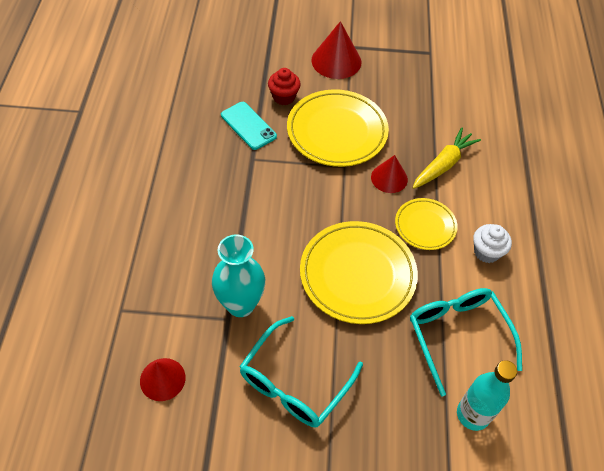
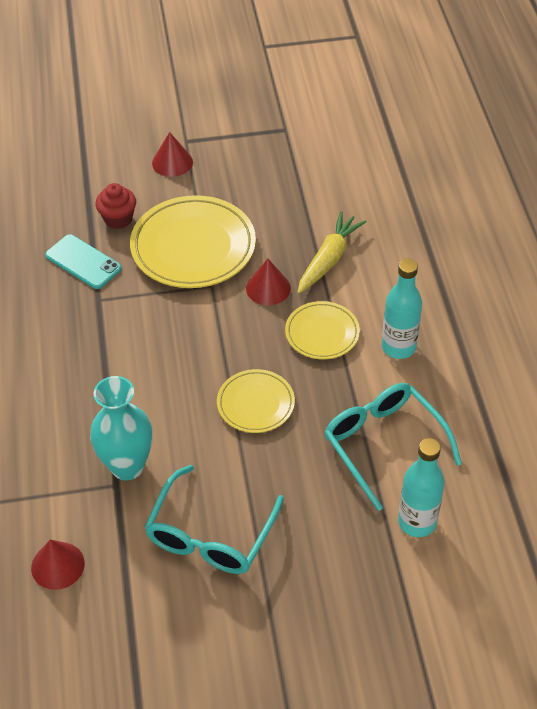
camera: 10 degrees left, 5 degrees down
yellow plate [300,221,418,324] -> yellow plate [217,369,295,433], size x0.56
red cone [311,21,361,79] -> red cone [152,132,193,177], size x0.65
white cupcake [473,224,512,263] -> turquoise bottle [382,259,422,359]

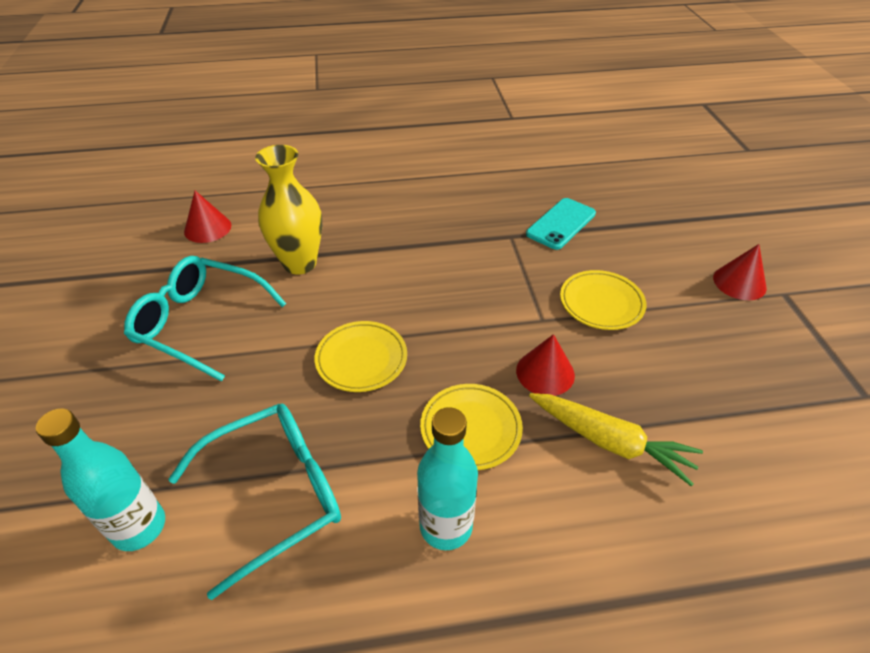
camera: 90 degrees right, 5 degrees down
turquoise vase [90,376,153,480] -> yellow vase [255,145,322,274]
red cupcake [96,183,136,229] -> none
yellow plate [130,195,256,288] -> yellow plate [560,270,646,330], size x0.56

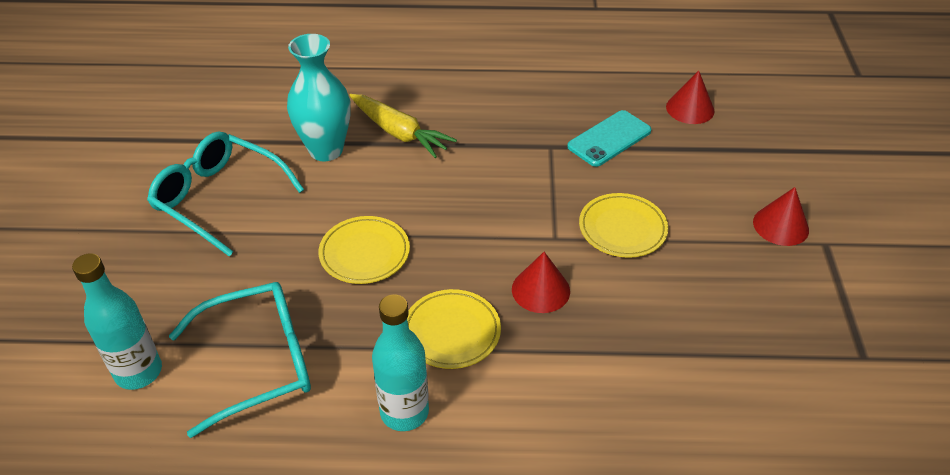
camera: 10 degrees right, 0 degrees up
red cone [184,191,231,243] -> red cone moved to [666,71,715,124]
yellow vase [255,145,322,274] -> turquoise vase [287,34,351,161]
yellow carrot [529,393,703,486] -> yellow carrot moved to [349,94,457,158]

